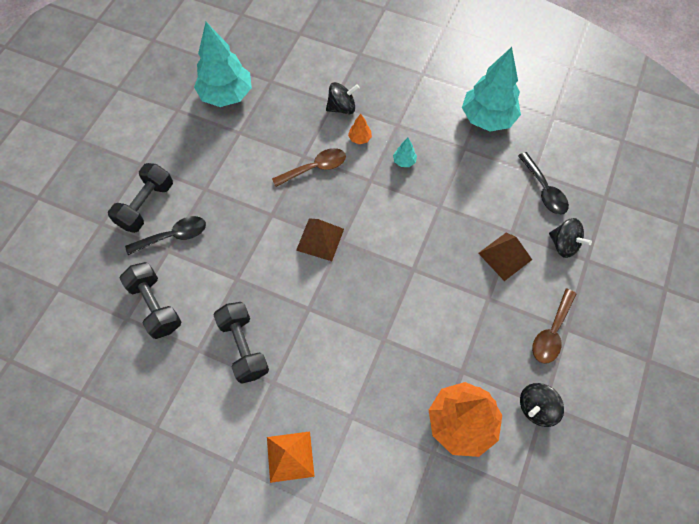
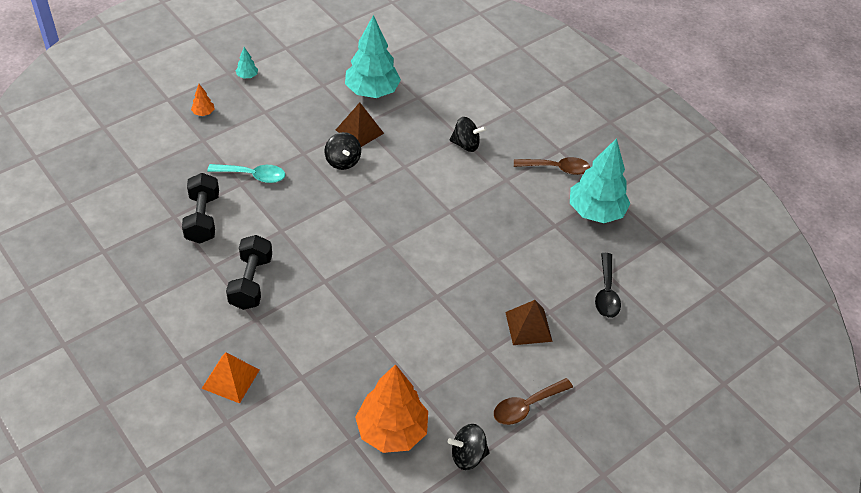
camera: 25 degrees right, 15 degrees down
black dumbbell [108,163,173,233] -> none
black spoon [125,216,206,255] -> turquoise spoon [207,164,285,183]
brown spoon [272,148,346,187] -> brown spoon moved to [514,157,590,175]
brown pyramid [296,219,344,261] -> brown pyramid moved to [336,103,384,147]
orange tree [348,114,372,144] -> orange tree moved to [191,84,215,116]
turquoise tree [393,138,417,167] -> turquoise tree moved to [235,47,258,79]
black spinning top [549,218,592,258] -> black spinning top moved to [324,132,361,170]

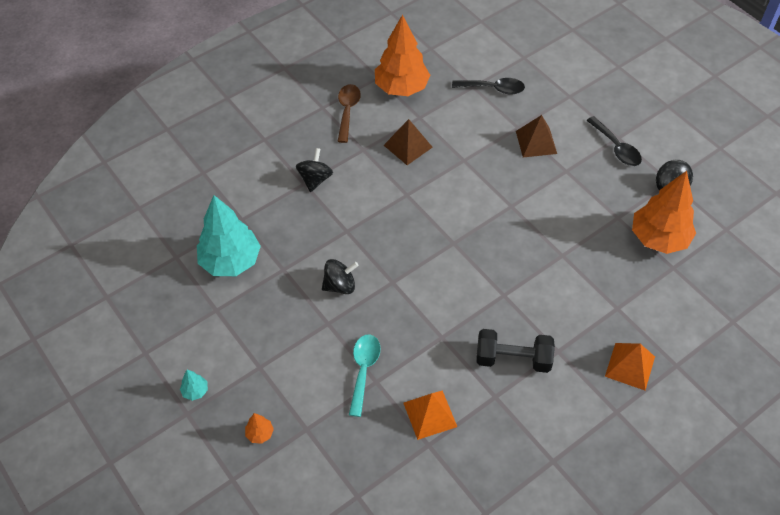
camera: 85 degrees left, 5 degrees up
black dumbbell [182,173,219,244] -> orange pyramid [404,390,457,440]
brown pyramid [336,103,384,147] -> brown pyramid moved to [384,119,433,165]
brown spoon [494,378,573,425] -> black spoon [586,116,642,166]
turquoise tree [570,138,630,223] -> orange tree [375,14,430,96]

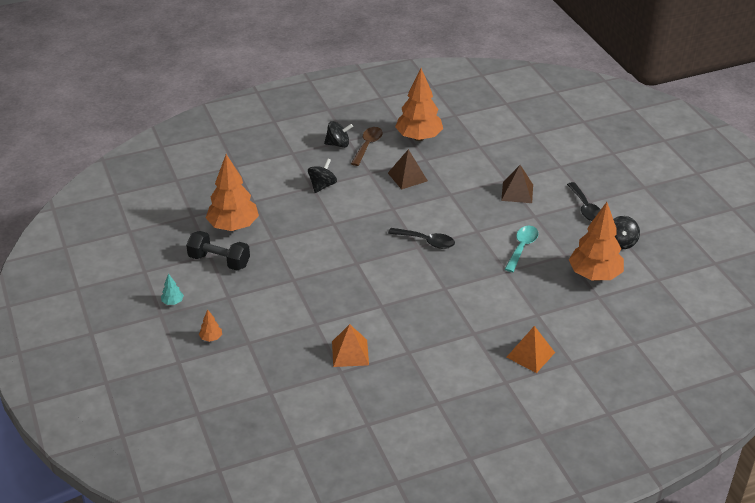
camera: 15 degrees right, 15 degrees down
turquoise tree [197,195,261,276] -> orange tree [206,154,259,231]
black spinning top [322,259,359,294] -> black spinning top moved to [324,121,353,148]
turquoise spoon [349,334,381,417] -> turquoise spoon moved to [505,226,538,272]
black spoon [452,78,525,94] -> black spoon moved to [388,228,455,249]
black dumbbell [476,329,555,373] -> black dumbbell moved to [186,231,250,270]

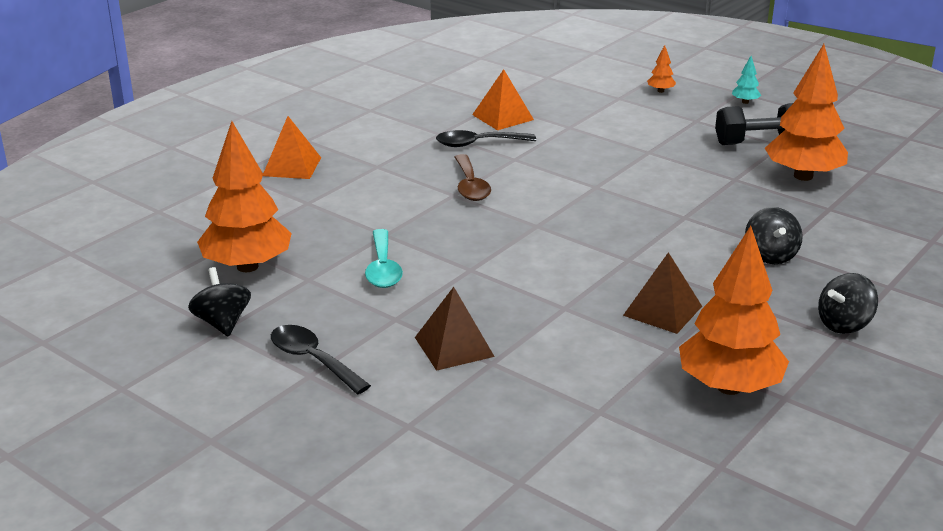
camera: 150 degrees right, 10 degrees down
brown spoon [351,127,383,166] -> brown spoon moved to [454,154,491,201]
black spoon [388,228,455,249] -> black spoon moved to [436,130,536,147]

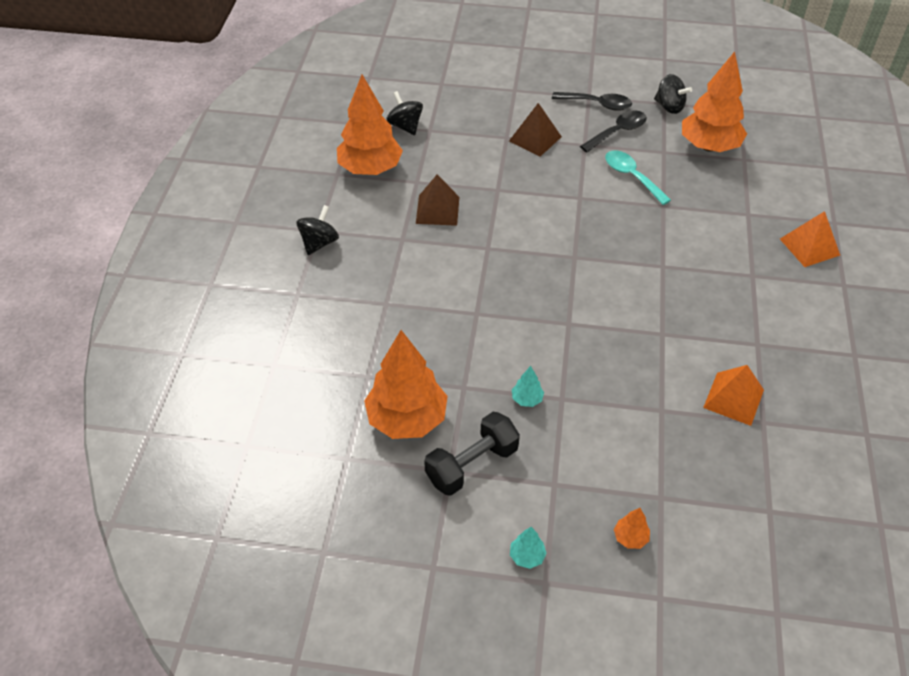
camera: 150 degrees right, 20 degrees up
black spoon [436,130,536,147] -> black spoon moved to [580,111,647,152]
brown spoon [454,154,491,201] -> none
black spinning top [745,207,803,264] -> black spinning top moved to [386,91,423,135]
none -> turquoise tree [512,366,544,407]

